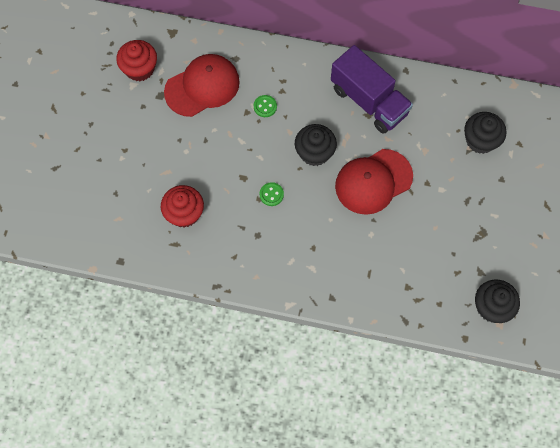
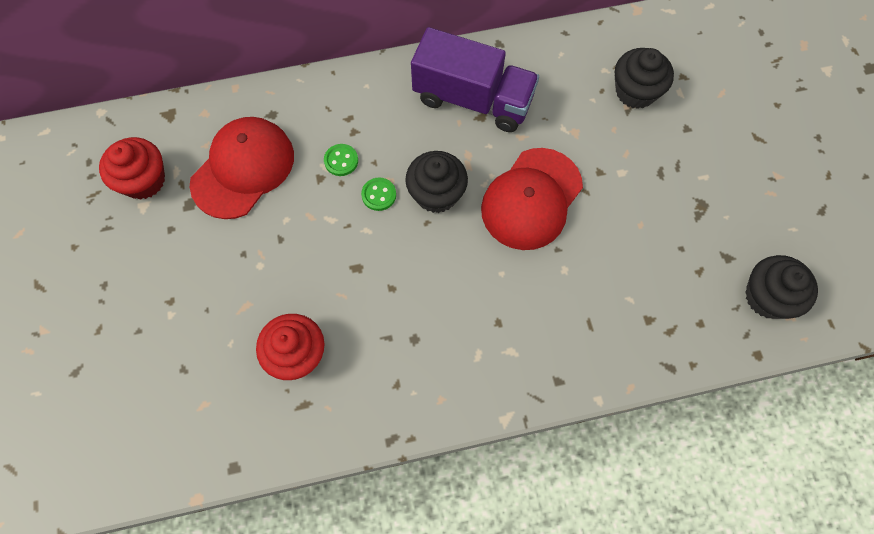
camera: 25 degrees left, 0 degrees up
green button [260,182,284,206] -> green button moved to [361,177,396,211]

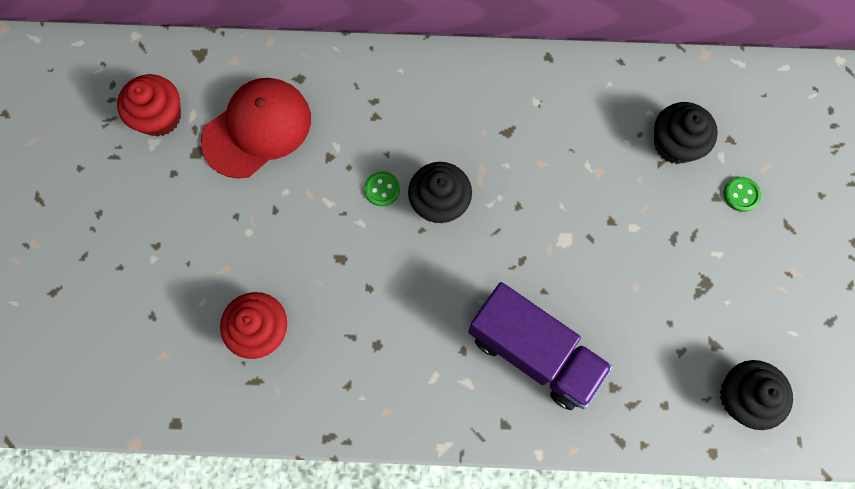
camera: 15 degrees right, 5 degrees up
green button [324,144,358,176] -> green button moved to [723,177,761,212]
purple truck [411,27,539,132] -> purple truck moved to [468,282,613,410]
red cap [481,148,583,250] -> none

